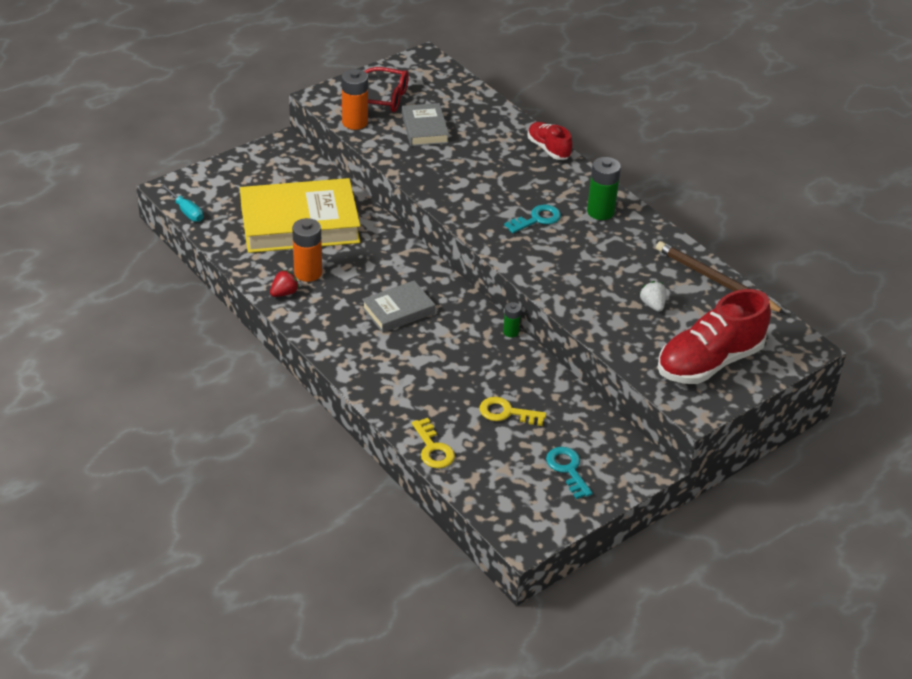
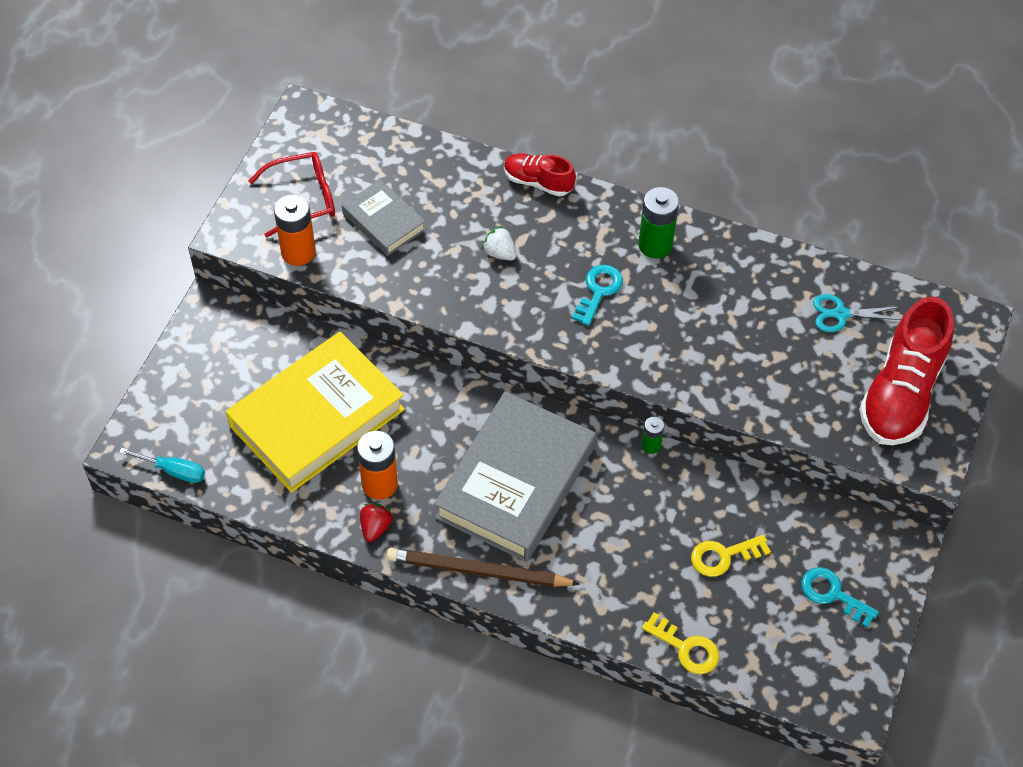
camera: 30 degrees left, 15 degrees up
grey book [362,280,435,333] -> grey book [434,391,596,562], size x1.96
white strawberry [640,281,666,312] -> white strawberry moved to [482,226,517,261]
brown pencil [656,241,785,313] -> brown pencil moved to [386,548,580,587]
none -> turquoise scissors [813,294,901,332]

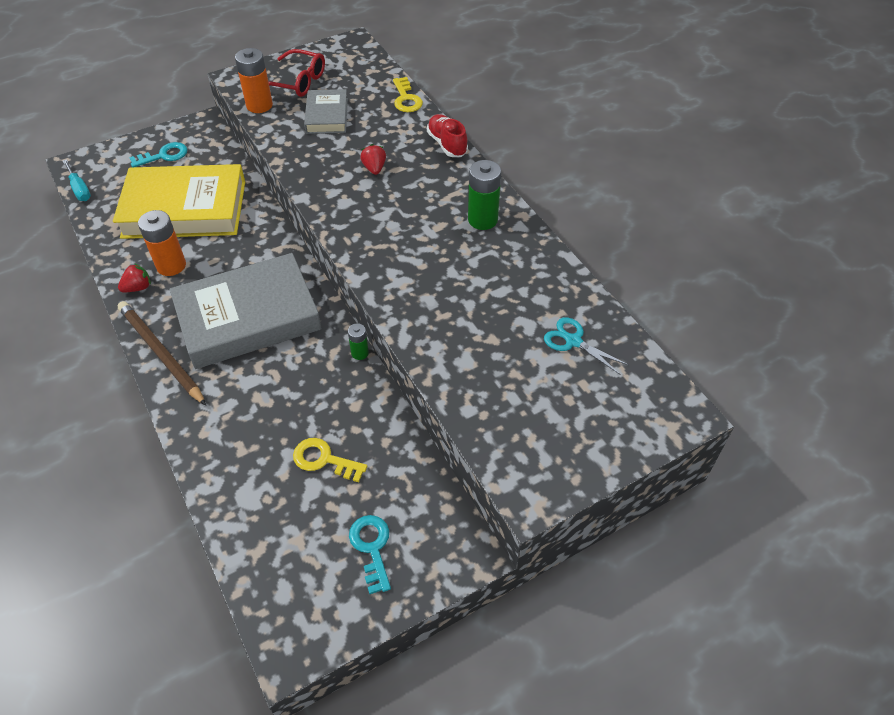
camera: 40 degrees right, 5 degrees down
white strawberry [482,226,517,261] -> red strawberry [360,144,386,175]
turquoise key [572,265,623,326] -> turquoise key moved to [129,142,187,167]
yellow key [642,612,719,674] -> yellow key moved to [393,77,423,112]
red shoe [859,297,954,445] -> none

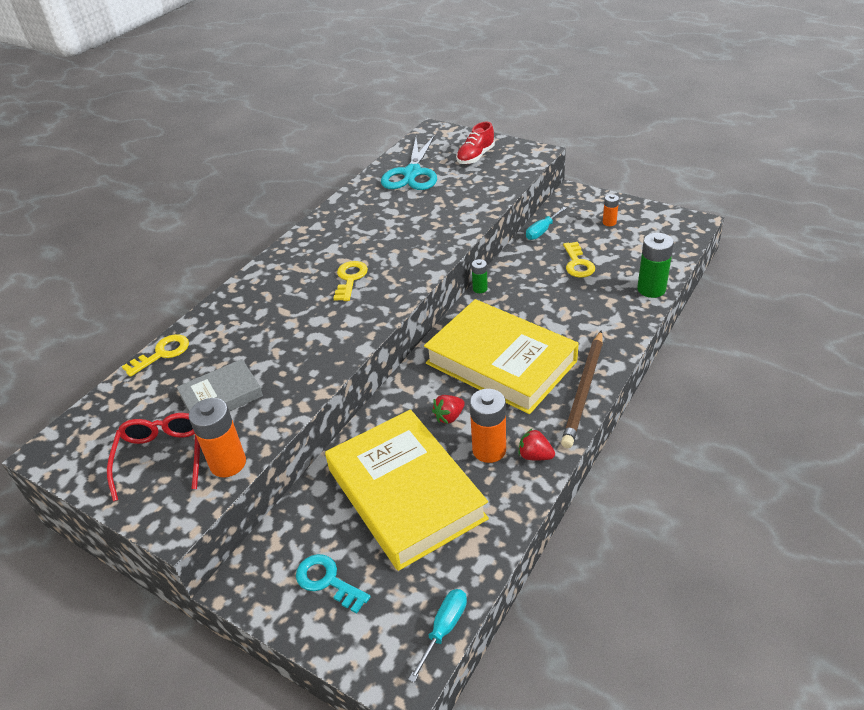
camera: 115 degrees left, 10 degrees down
grey book [170,253,322,369] -> yellow book [424,299,579,414]
turquoise key [349,515,391,594] -> orange battery [603,194,619,226]
red strawberry [360,144,386,175] -> red strawberry moved to [432,395,465,424]
red shoe [427,114,468,157] -> red shoe moved to [456,122,495,164]
green battery [468,160,501,230] -> green battery moved to [637,233,674,298]
turquoise scissors [544,317,629,375] -> turquoise scissors [381,135,437,190], size x1.77
none -> yellow key [333,261,368,301]
none -> turquoise screwdriver [526,207,567,240]

